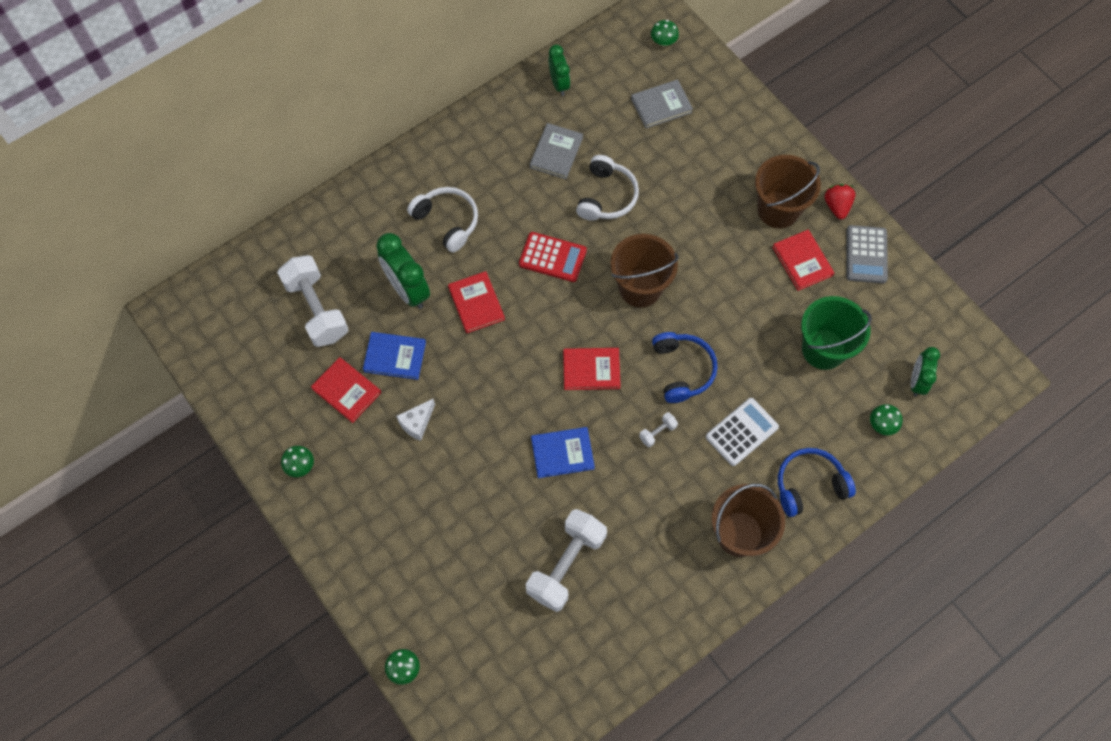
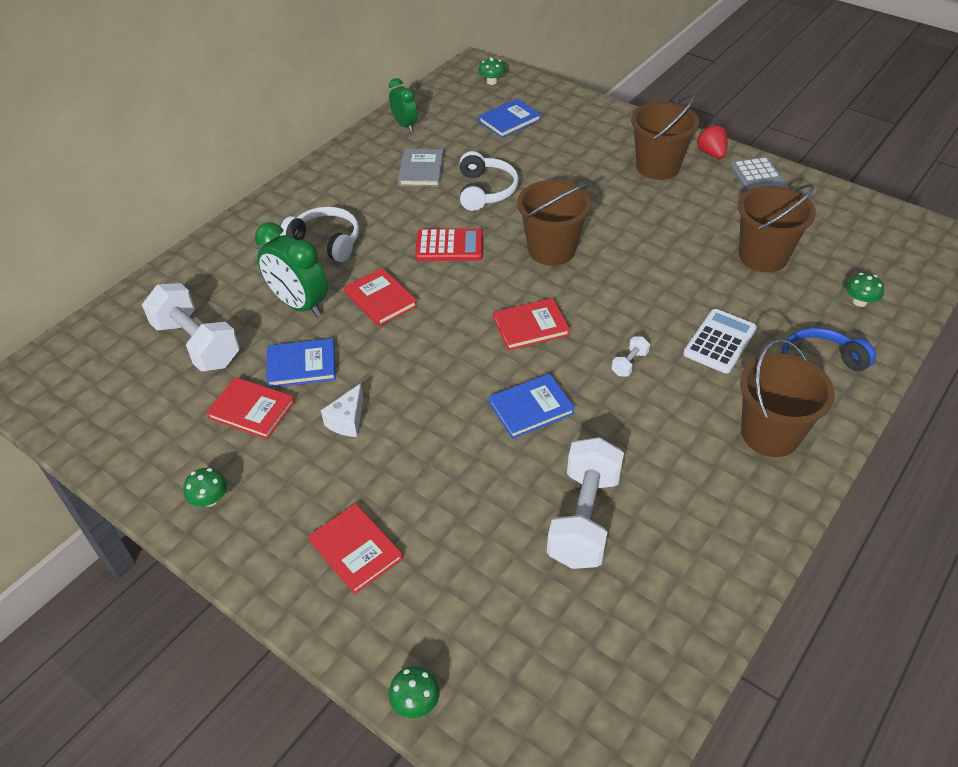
camera: 15 degrees left, 20 degrees down
grey book [631,79,693,128] -> blue book [478,99,541,138]
blue headphones [652,332,718,403] -> none
red book [772,230,834,291] -> red book moved to [308,504,403,594]
green bucket [801,296,872,370] -> brown bucket [738,184,816,272]
green clock [911,347,940,396] -> none

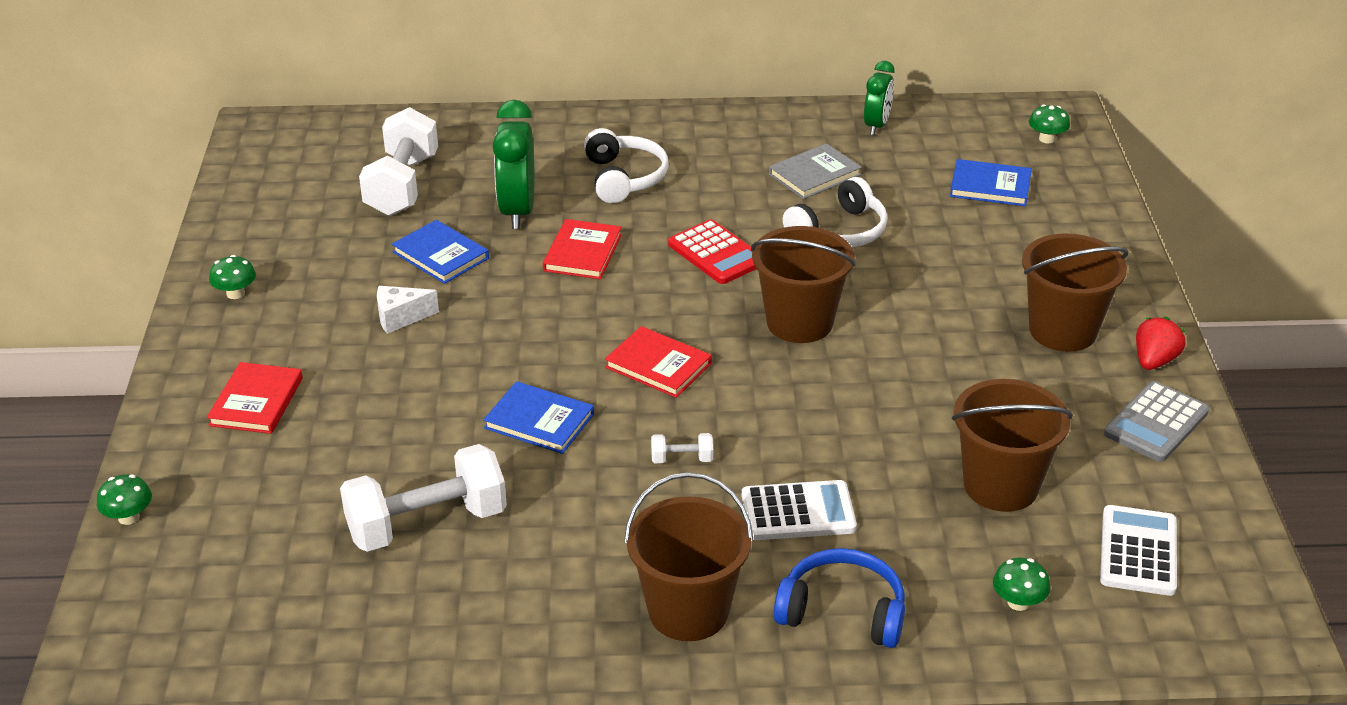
camera: 50 degrees right, 10 degrees down
red book [206,377,295,439] -> none
none -> white calculator [1100,505,1177,596]

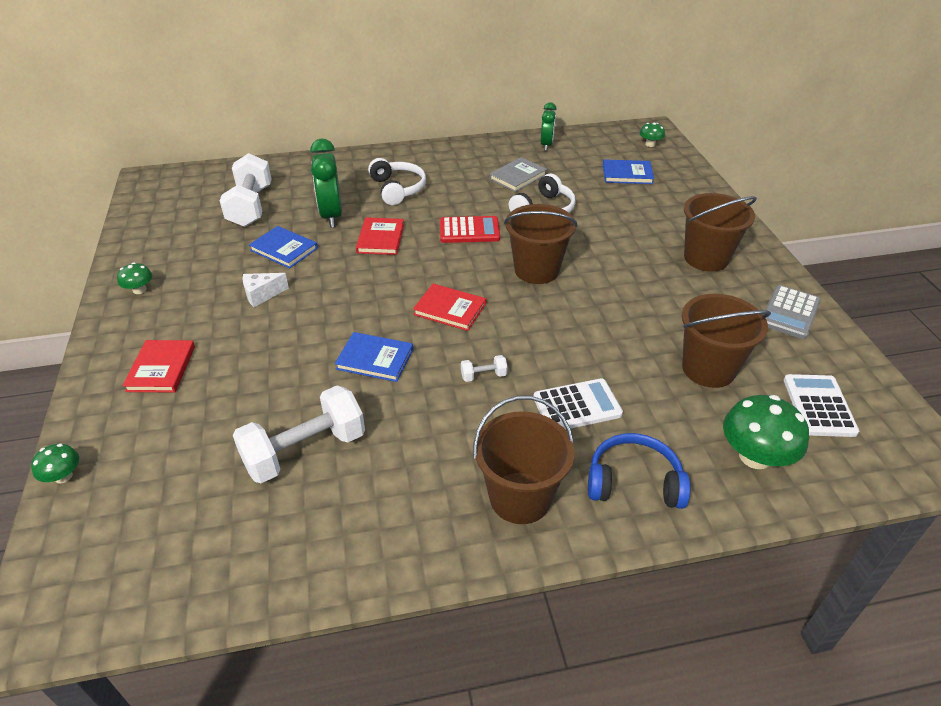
camera: 10 degrees left, 5 degrees up
red calculator [668,220,756,284] -> red calculator turned 45 degrees counterclockwise [440,216,500,243]
green mushroom [993,558,1051,611] -> green mushroom [723,395,809,469], size x1.90
red strawberry [1136,317,1185,370] -> none

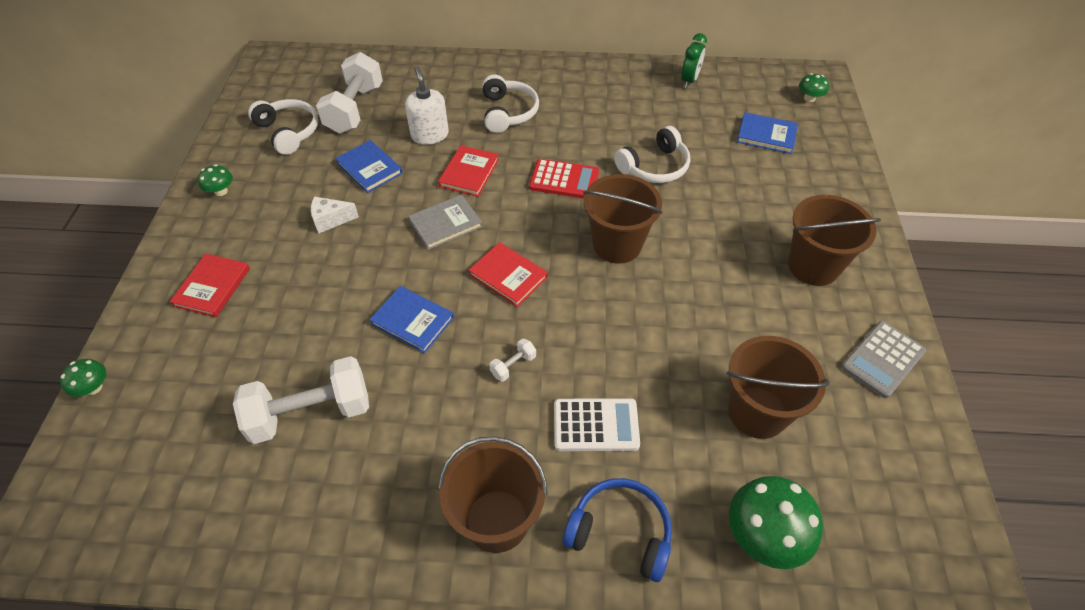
camera: 15 degrees right, 10 degrees up
green clock [310,138,342,228] -> white soap dispenser [405,66,449,145]
white dumbbell [461,355,508,382] -> white dumbbell turned 45 degrees counterclockwise [489,338,536,382]
grey book [489,157,547,192] -> grey book moved to [408,195,482,250]
white calculator [784,374,859,437] -> none
none -> white headphones [248,99,318,155]

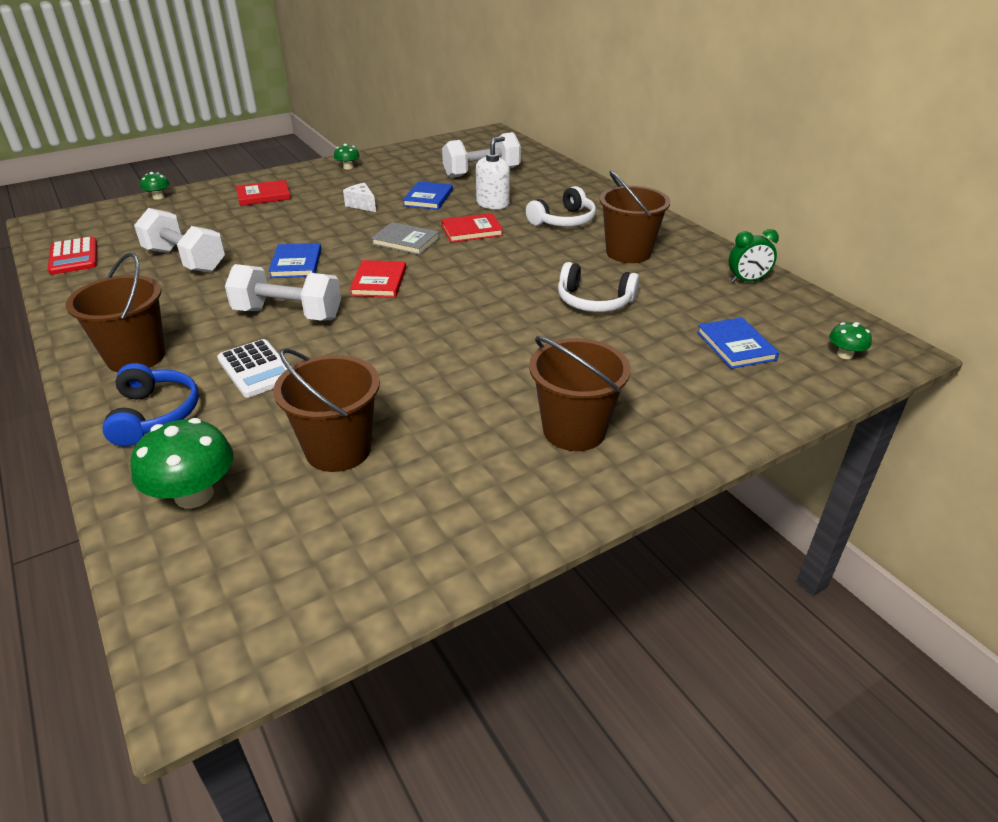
camera: 55 degrees right, 15 degrees down
white headphones [248,99,318,155] -> none
white dumbbell [489,338,536,382] -> white dumbbell [225,264,341,321], size x2.39
red calculator [529,159,599,198] -> red calculator moved to [48,237,97,275]
brown bucket [583,174,662,264] -> brown bucket moved to [599,171,671,263]
grey calculator [841,321,926,398] -> none

